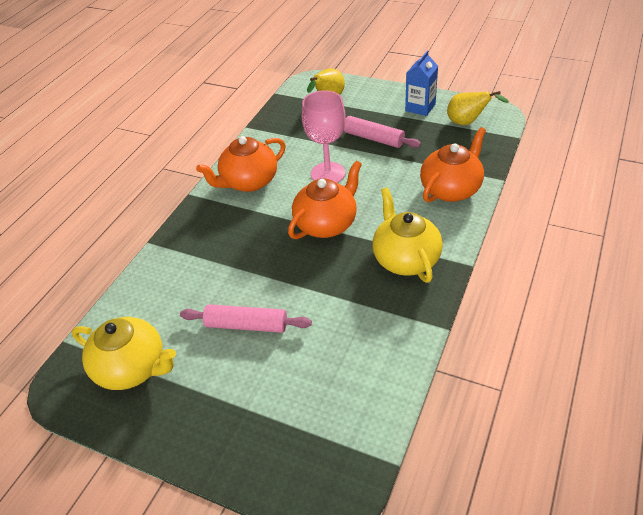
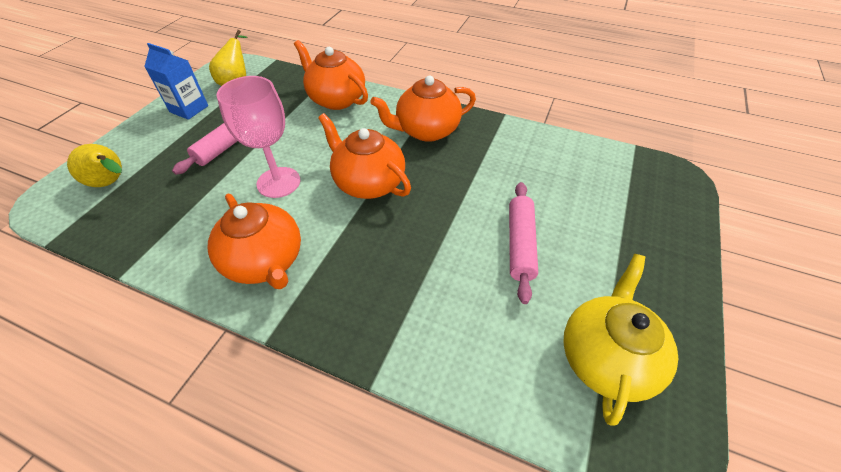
camera: 95 degrees left, 5 degrees up
yellow teapot [372,187,443,283] -> orange teapot [370,76,476,142]

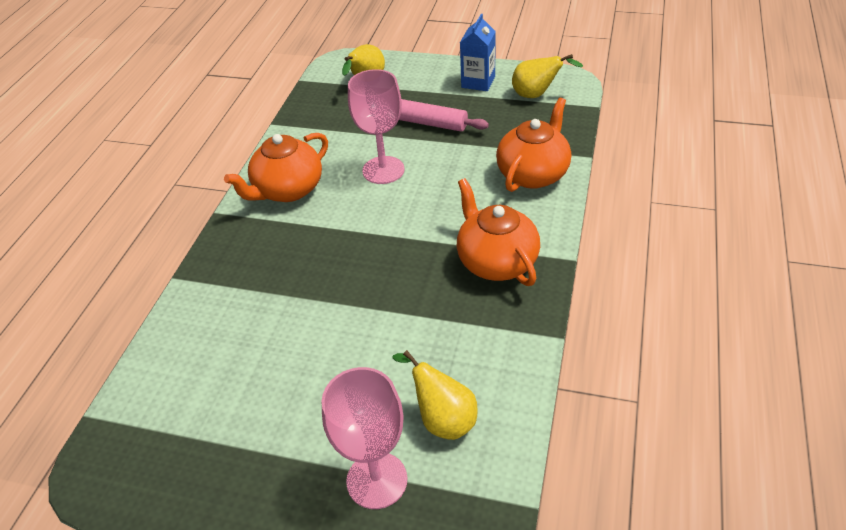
camera: 85 degrees right, 5 degrees down
orange teapot [318,113,411,199] -> none
pink rolling pin [509,182,538,304] -> none
yellow teapot [563,254,679,426] -> none
none -> pink goblet [322,367,407,509]
none -> yellow pear [392,350,478,440]

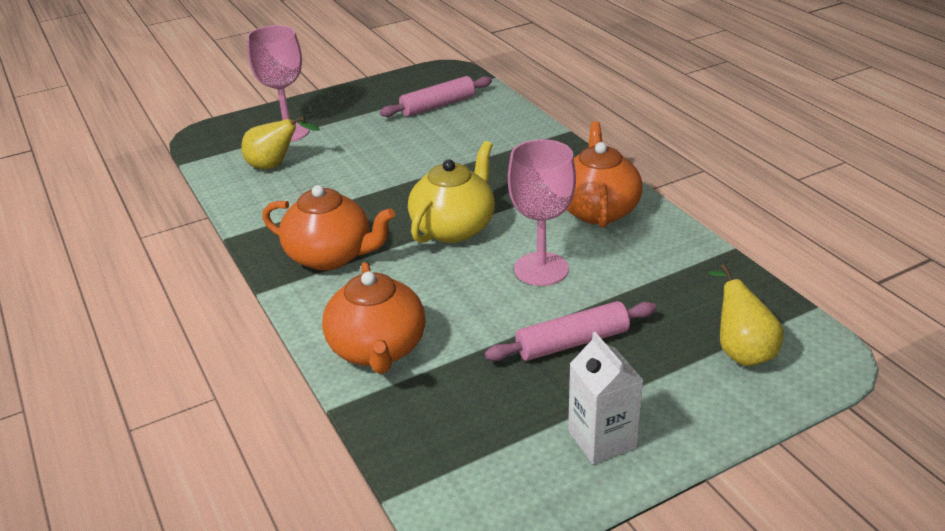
camera: 135 degrees right, 10 degrees down
blue carton [460,14,496,91] -> white carton [568,332,644,464]
yellow pear [512,54,583,98] -> none
none -> pink rolling pin [380,76,492,117]
none -> yellow teapot [408,141,495,243]

